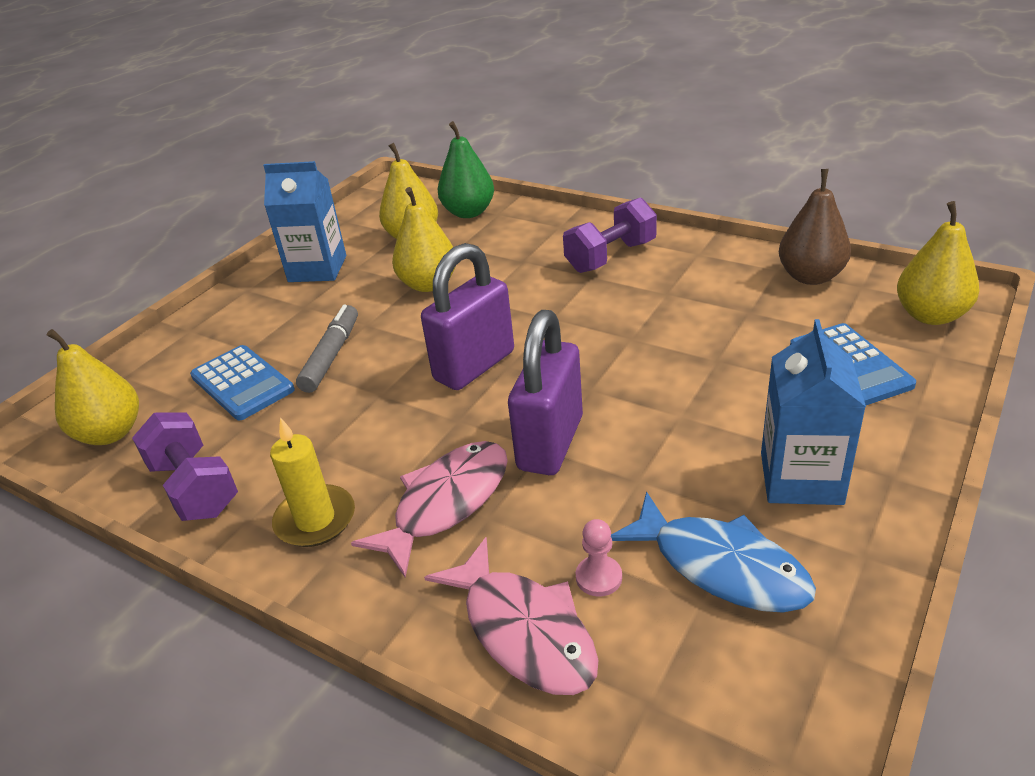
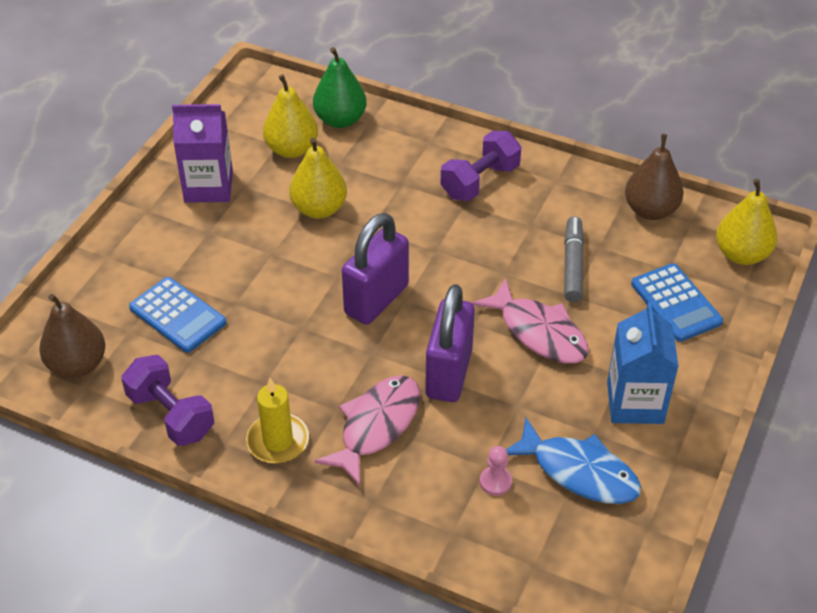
camera: 10 degrees left, 10 degrees up
yellow pear [47,329,139,445] -> brown pear [39,294,105,378]
blue carton [263,161,346,282] -> purple carton [172,104,233,203]
grey marker [296,305,358,393] -> grey marker moved to [564,216,584,302]
pink fish [424,537,599,695] -> pink fish moved to [472,278,589,364]

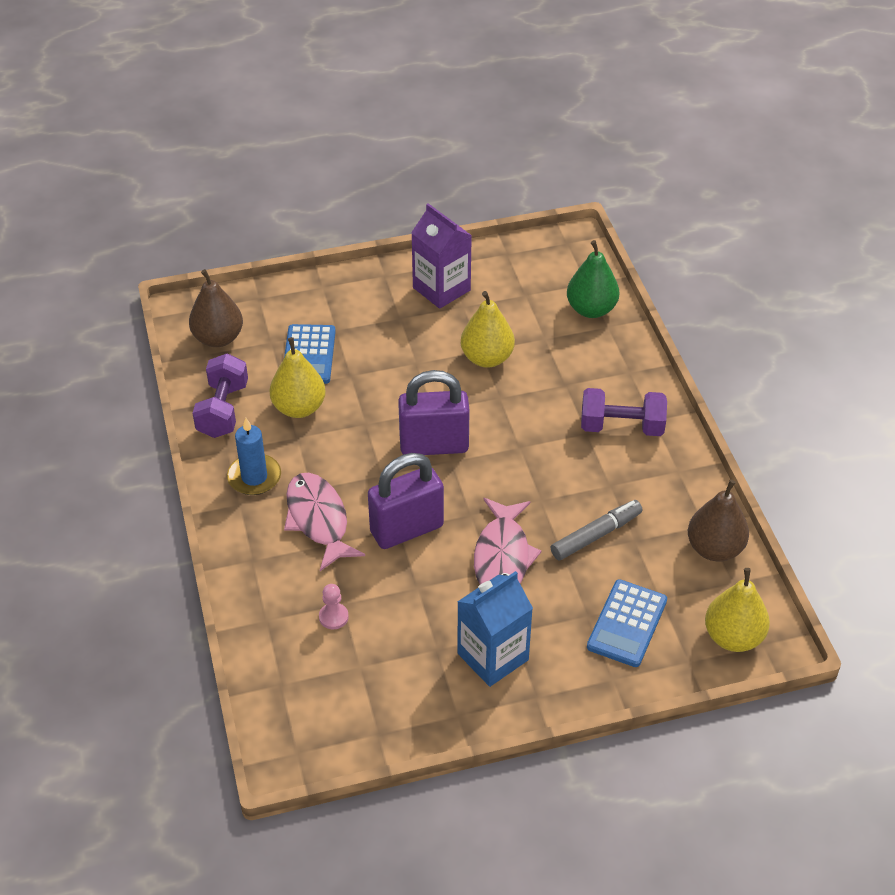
camera: 50 degrees right, 0 degrees up
yellow candle [246,378,309,464] -> blue candle [227,418,281,495]
yellow pear [263,74,318,158] -> yellow pear moved to [269,337,326,418]
pink fish [314,375,420,486] -> pink fish turned 105 degrees counterclockwise [284,473,365,571]
blue fish [506,417,641,504] -> none

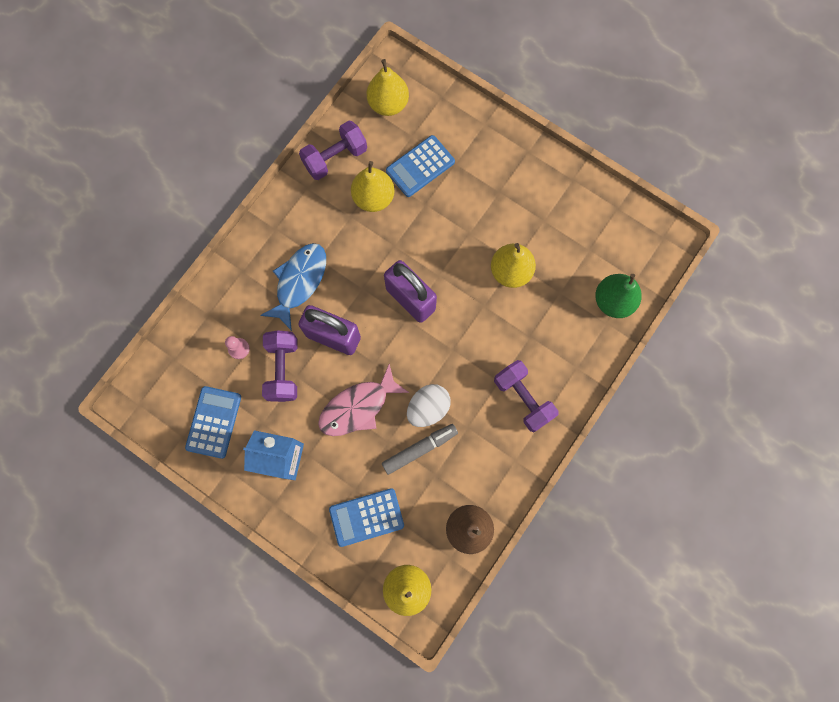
camera: 50 degrees right, 30 degrees up
brown pear [189,269,243,347] -> yellow pear [367,59,409,116]
blue candle [227,418,281,495] -> none
pink fish [284,473,365,571] -> blue fish [260,243,326,331]
purple carton [411,203,472,309] -> none
grey marker [551,500,643,560] -> grey marker turned 45 degrees counterclockwise [382,424,458,475]
none -> blue calculator [185,386,241,459]
none -> purple dumbbell [262,330,297,402]
none -> white egg [407,384,451,427]

